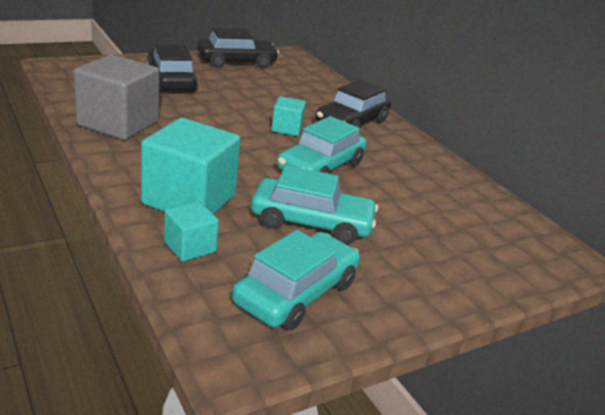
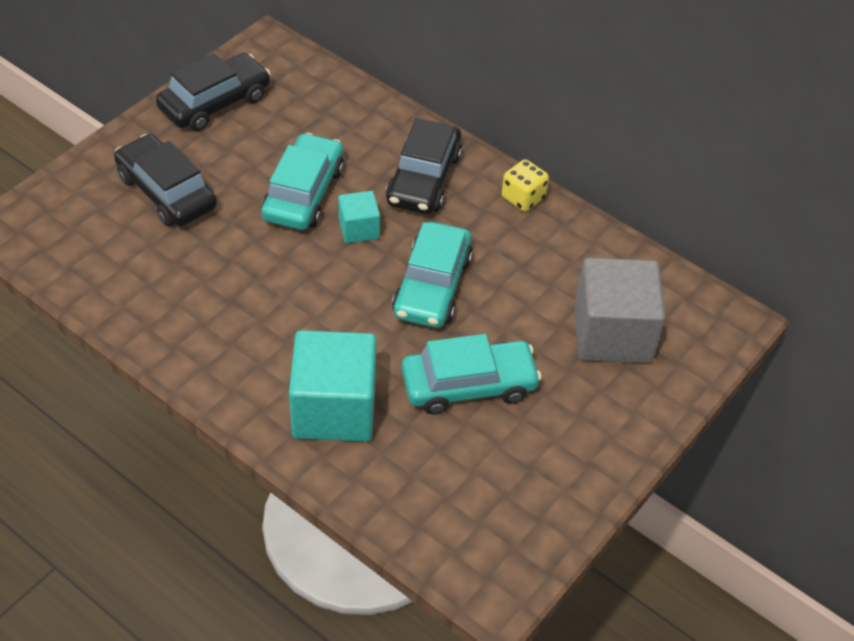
camera: 20 degrees left, 20 degrees up
grey cube [73,54,160,140] -> grey cube moved to [575,258,666,363]
turquoise cube [164,201,219,262] -> none
turquoise car [232,230,360,330] -> turquoise car moved to [261,133,344,230]
none -> yellow dice [502,159,549,212]

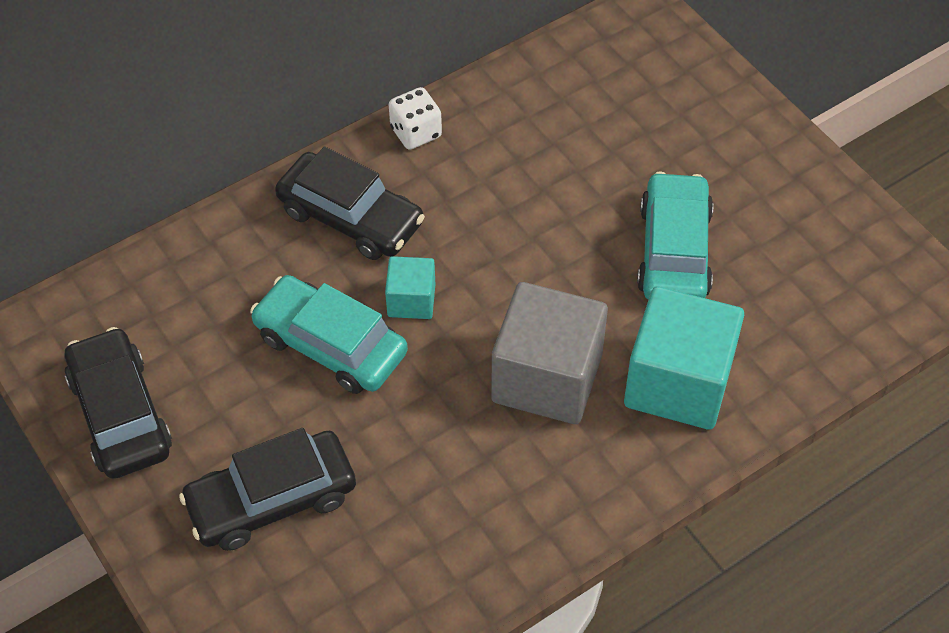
camera: 70 degrees left, 5 degrees up
turquoise car [392,222,473,328] -> none
yellow dice [502,159,549,212] -> white dice [389,87,442,150]
grey cube [575,258,666,363] -> grey cube moved to [491,282,608,424]

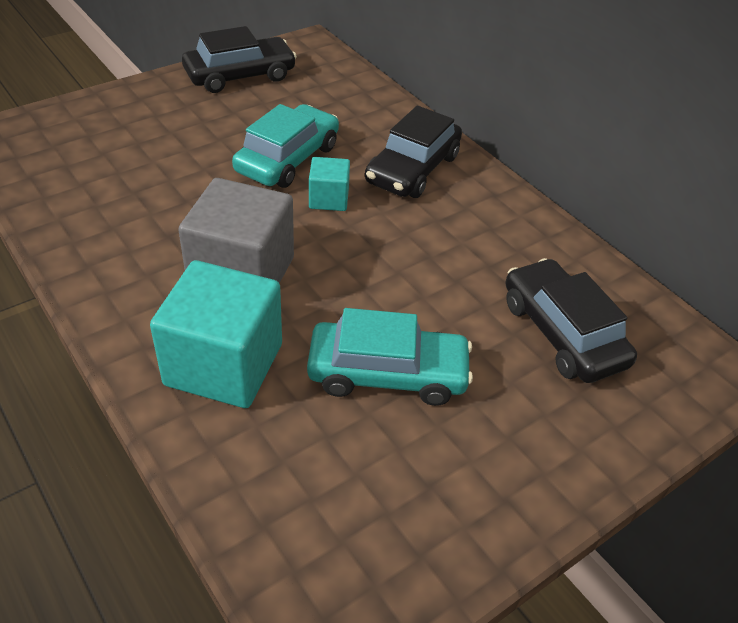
camera: 85 degrees right, 10 degrees down
black car [179,428,356,551] -> black car moved to [505,258,637,383]
white dice [389,87,442,150] -> none

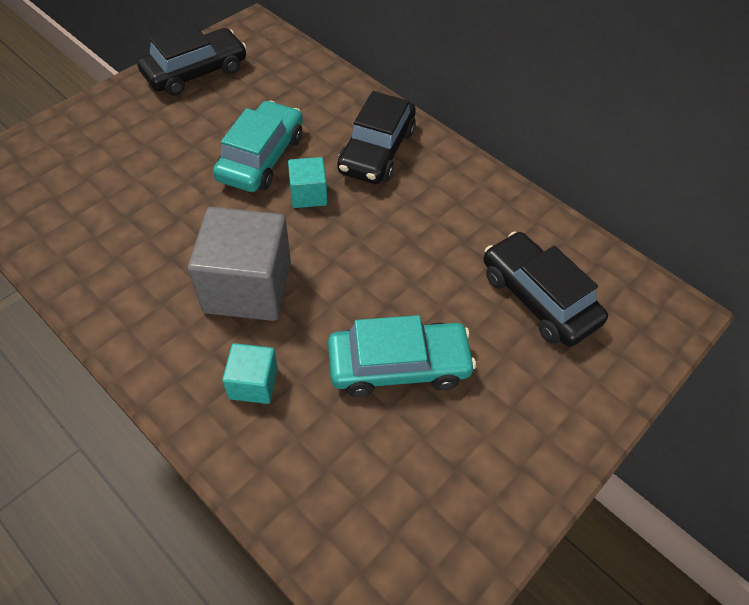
camera: 10 degrees left, 10 degrees up
turquoise cube [150,260,282,408] -> turquoise cube [222,343,278,404], size x0.51

